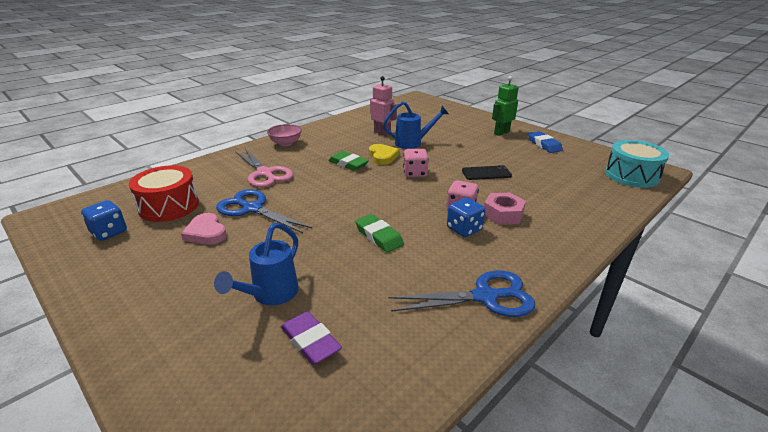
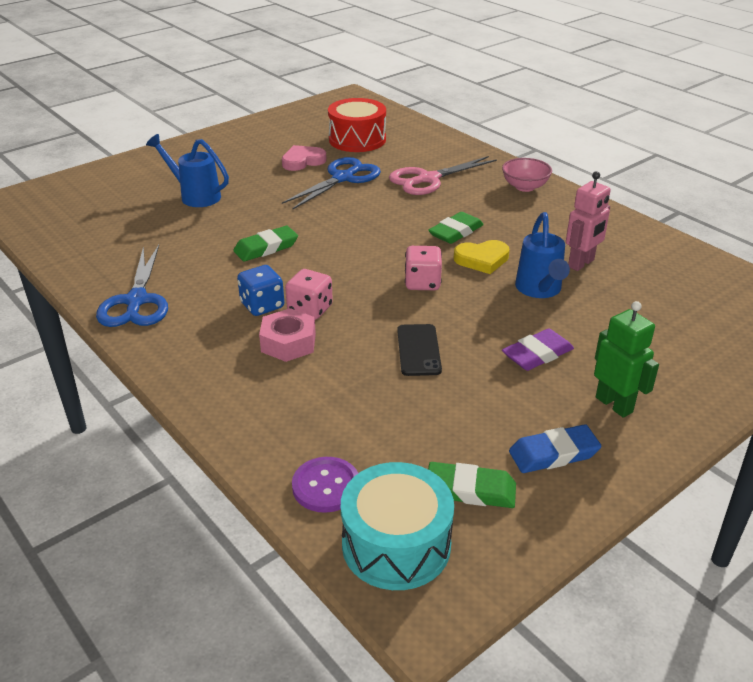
camera: 95 degrees right, 5 degrees up
blue dice [81,200,127,241] -> none
purple eraser [281,311,342,365] -> purple eraser moved to [502,328,574,371]
none -> purple button [292,457,358,513]
none -> green eraser [428,462,516,508]

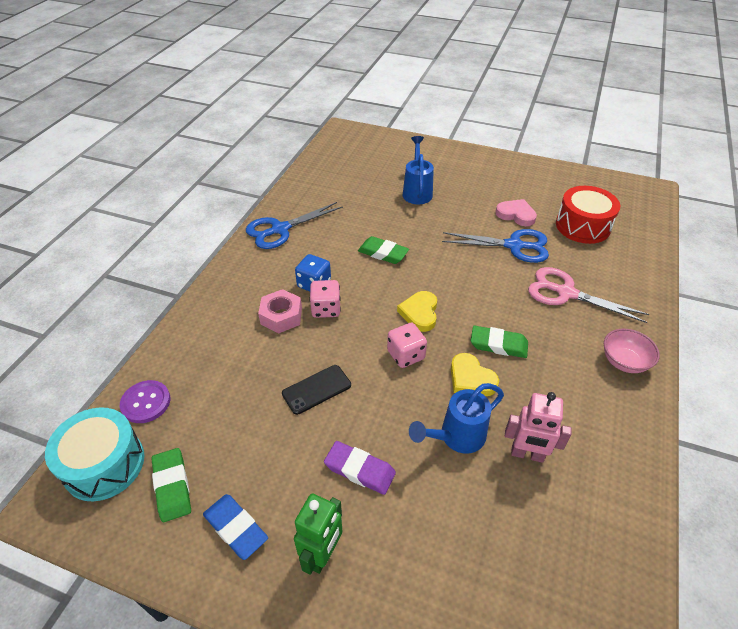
camera: 60 degrees right, 10 degrees up
none -> yellow heart [397,291,437,332]

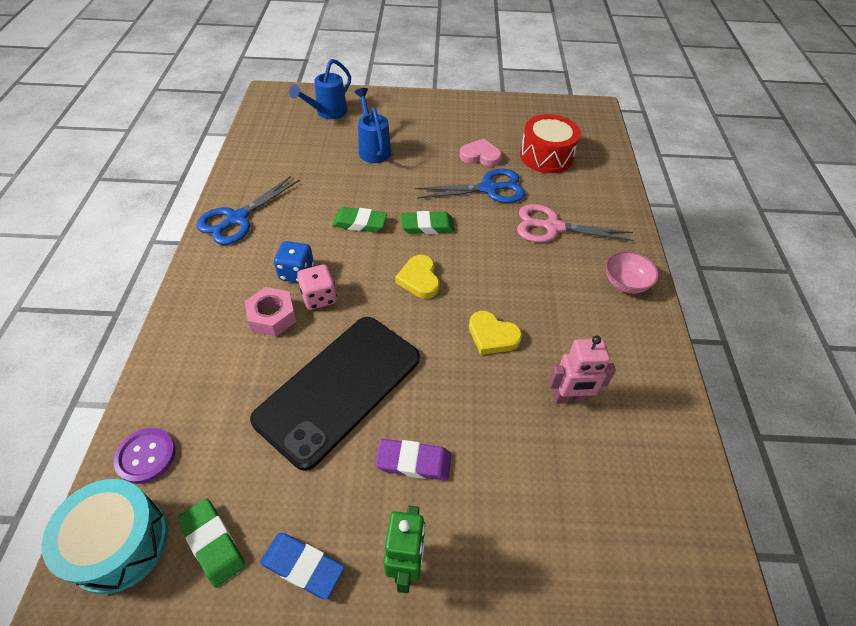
camera: 20 degrees left, 5 degrees up
black phone [282,365,351,415] -> black phone [250,317,420,471], size x2.32
pink dice [387,323,427,368] -> none
blue watering can [409,383,504,453] -> blue watering can moved to [289,59,351,119]
green eraser [471,326,528,358] -> green eraser moved to [401,211,455,234]

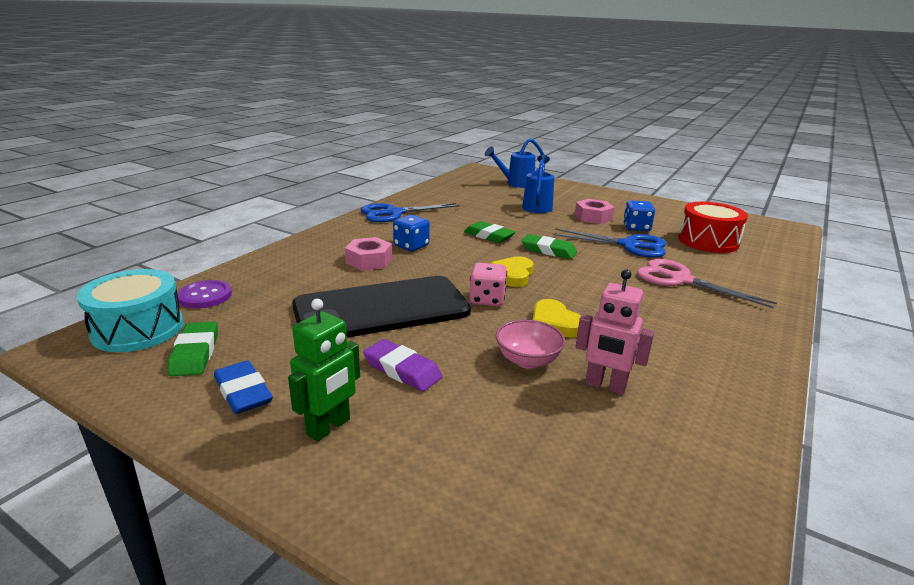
camera: 30 degrees right, 25 degrees down
pink dice [297,264,337,310] -> pink dice moved to [469,263,507,306]
pink heart [460,139,502,167] -> blue dice [623,200,655,232]
pink bowl [606,251,659,294] -> pink bowl moved to [496,320,565,369]
none -> pink nut [575,199,615,224]

